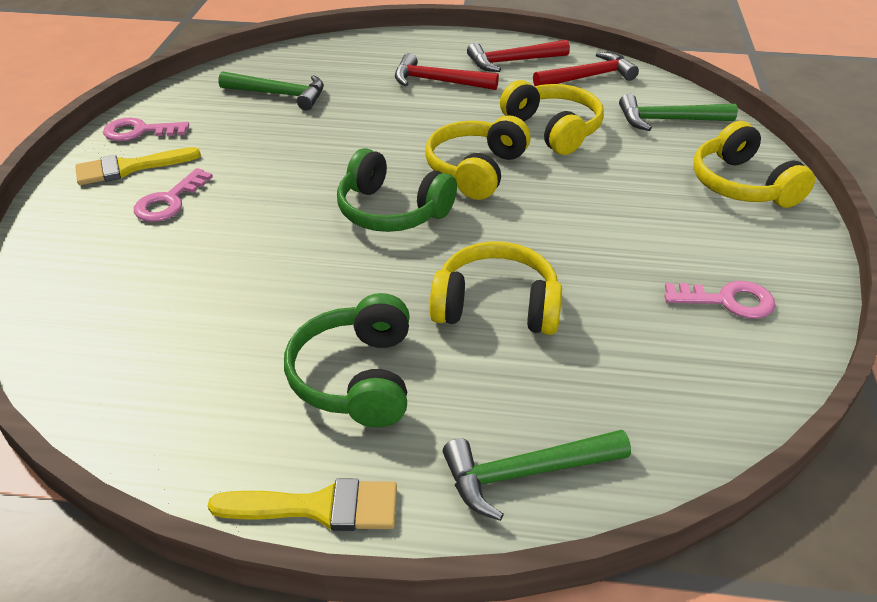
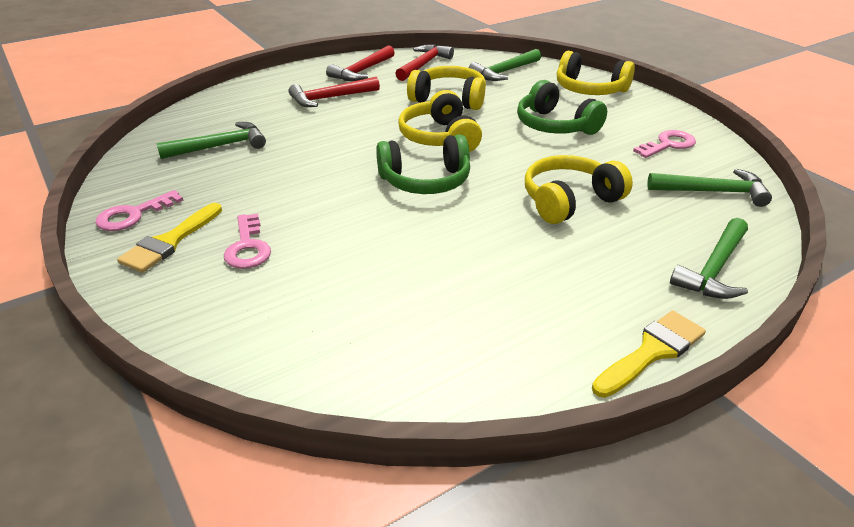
camera: 40 degrees left, 5 degrees down
green headphones [284,293,409,428] -> green headphones moved to [517,80,607,135]
none -> green hammer [647,169,772,207]

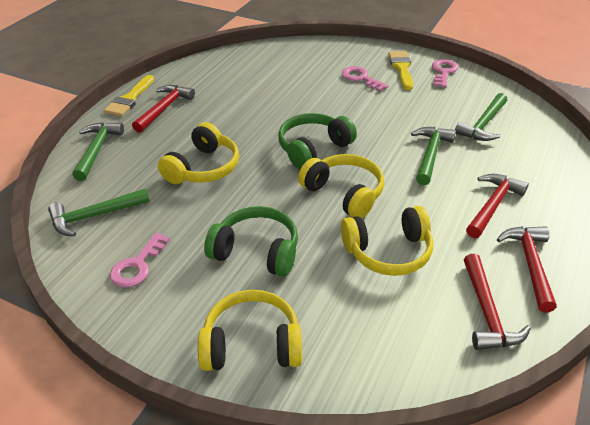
camera: 150 degrees right, 5 degrees up
green hammer [469,49,541,81] -> green hammer moved to [411,127,456,185]
none -> red hammer [132,85,195,133]

